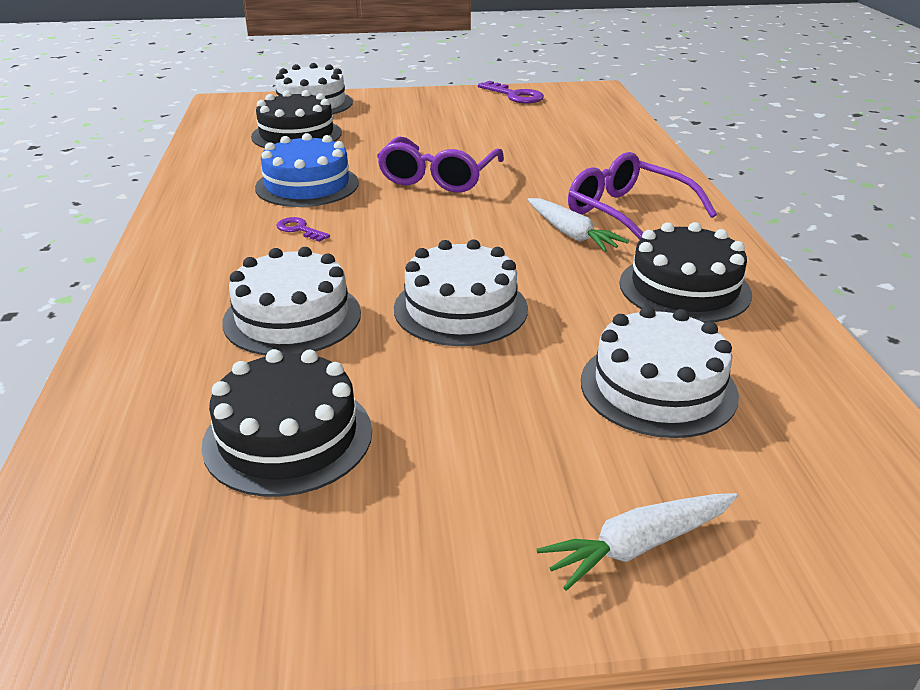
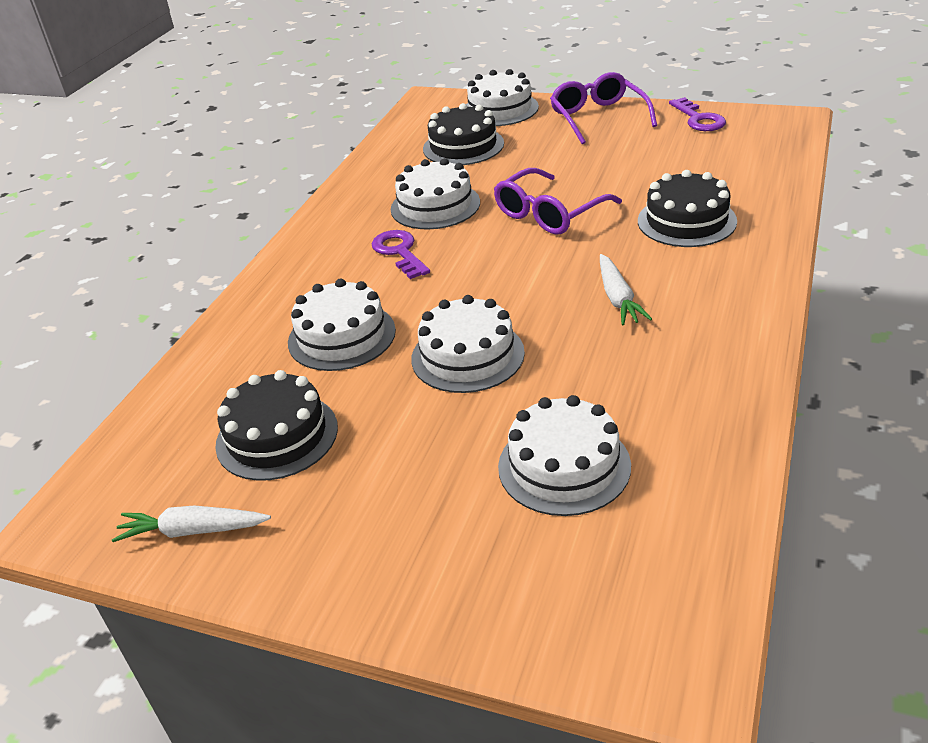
camera: 30 degrees right, 5 degrees up
blue cake [255,133,359,207] -> white cake [391,158,480,229]
purple key [276,217,330,242] -> purple key [372,230,430,279], size x1.71
white carrot [536,493,738,591] -> white carrot moved to [112,505,271,542]
purple glasses [568,152,717,240] -> purple glasses moved to [550,72,657,144]
black cake [619,222,752,323] -> black cake moved to [638,170,737,247]

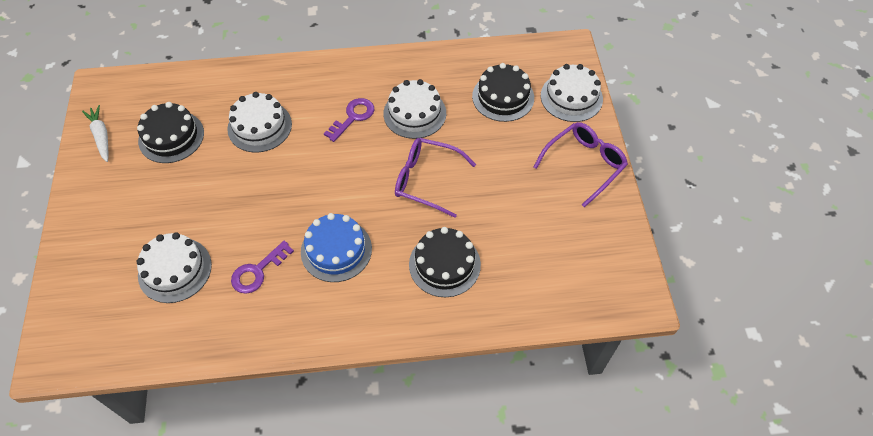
camera: 60 degrees right, 20 degrees up
white cake [411,295,525,393] -> none
white carrot [600,254,652,326] -> blue cake [301,213,372,282]
purple key [669,97,726,131] -> purple key moved to [231,241,294,294]

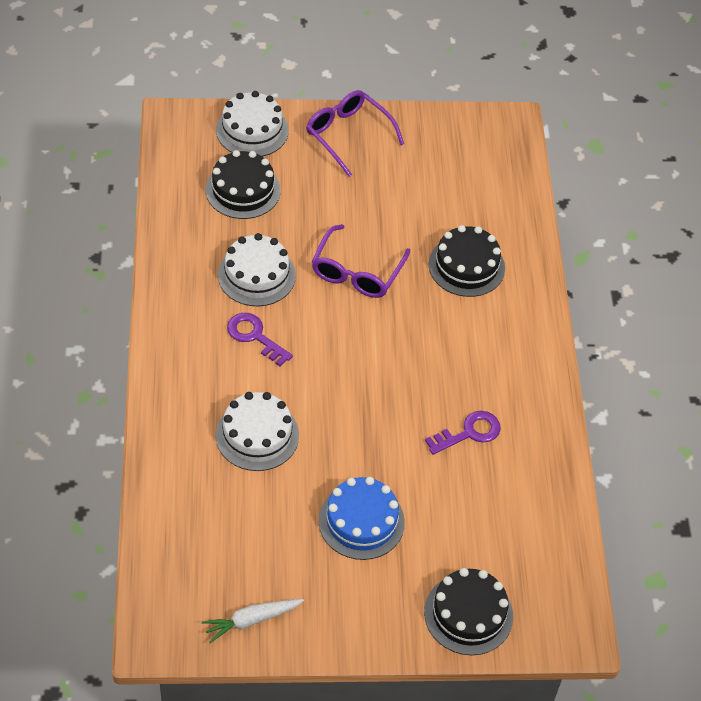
camera: 90 degrees left, 5 degrees down
white cake [136,233,212,303] -> none
black cake [137,102,204,163] -> black cake moved to [424,568,513,655]
purple key [231,241,294,294] -> purple key turned 75 degrees counterclockwise [425,411,501,455]
blue cake [301,213,372,282] -> blue cake moved to [319,477,405,560]

